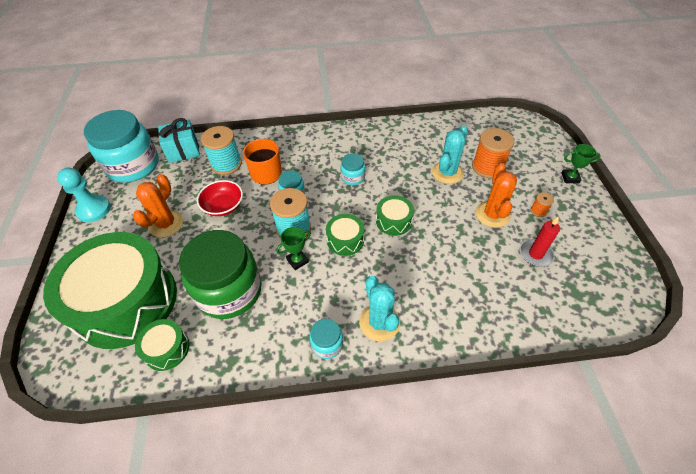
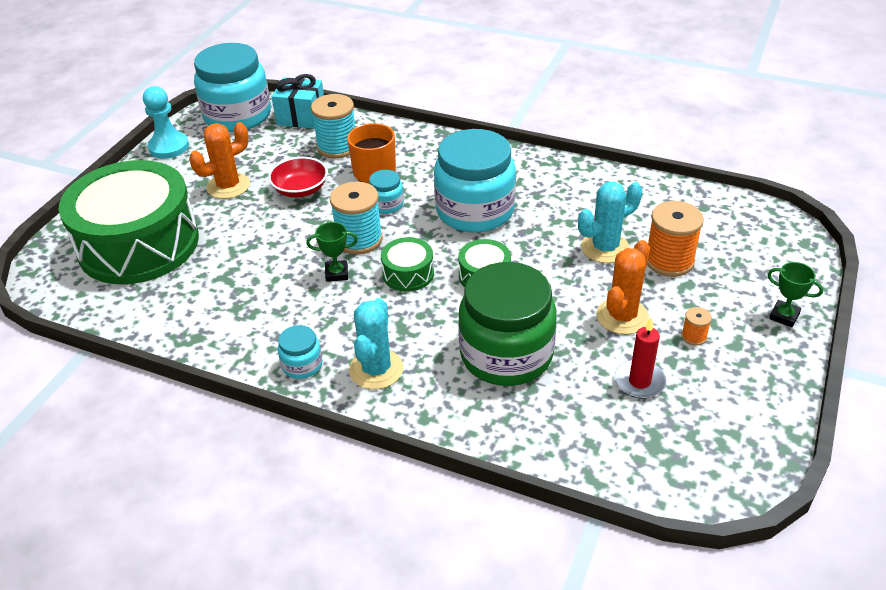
camera: 30 degrees right, 10 degrees down
green drum [135,319,189,371] -> none
green jar [179,230,262,319] -> green jar moved to [458,262,557,386]
turquoise jar [341,153,365,185] -> turquoise jar [434,129,516,233], size x2.27

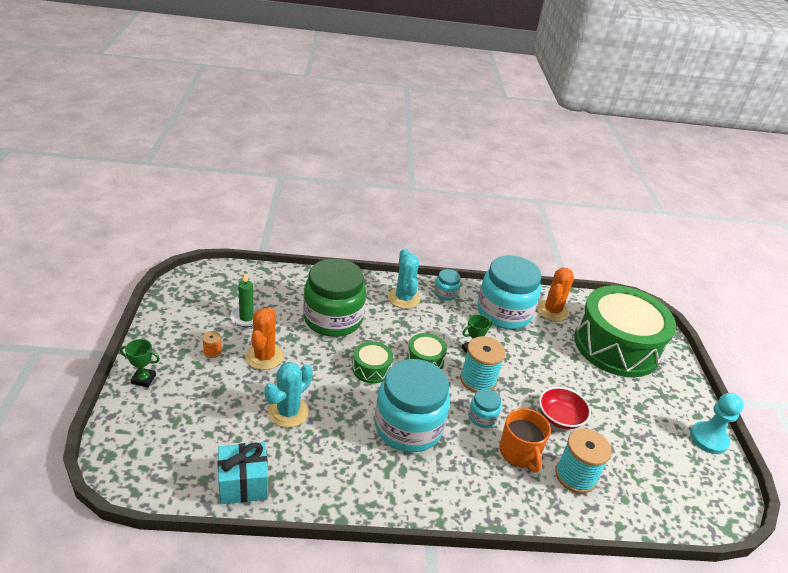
camera: 150 degrees right, 5 degrees down
orange cactus [189,122,250,199] -> orange cactus moved to [537,267,574,321]
turquoise jar [194,43,271,132] -> turquoise jar moved to [477,255,542,329]
turquoise gift [271,74,324,129] -> turquoise gift moved to [218,442,268,504]
red candle [615,318,667,399] -> green candle [230,273,259,327]
orange spool [647,201,704,277] -> none

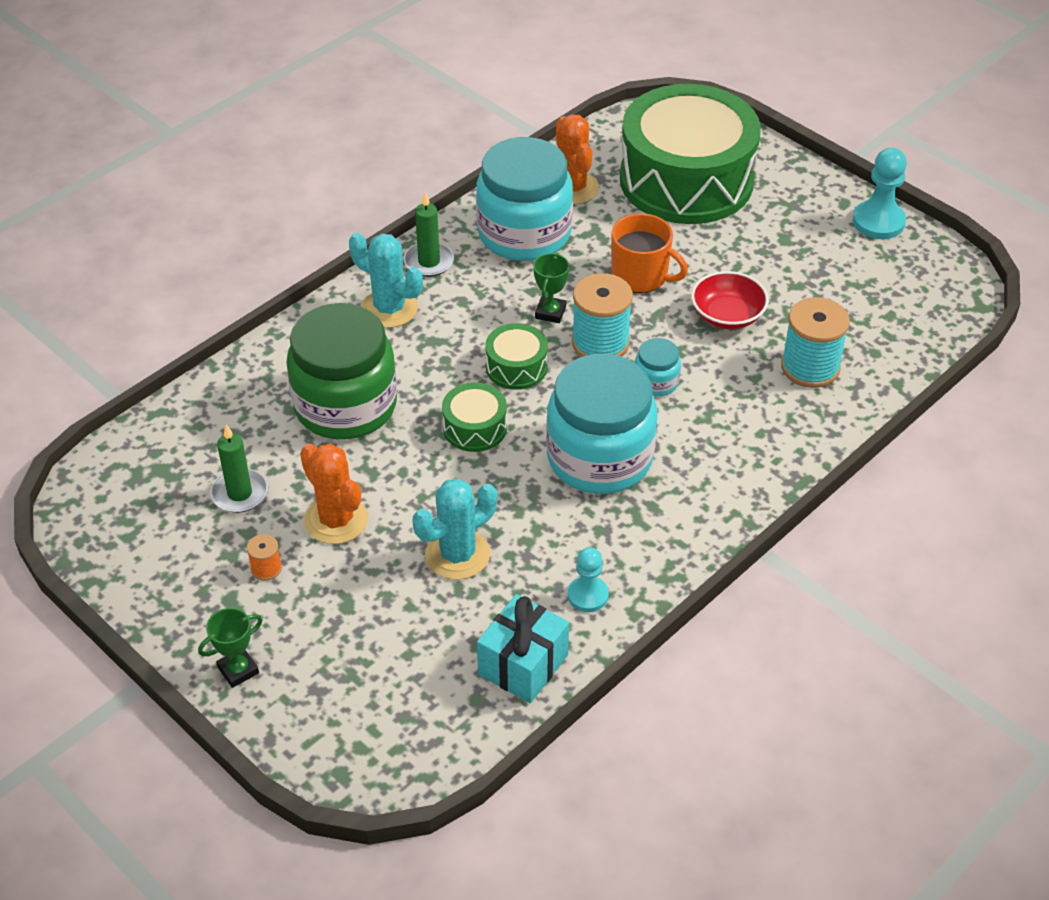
camera: 40 degrees left, 10 degrees up
turquoise cactus [265,362,313,428] -> turquoise cactus turned 60 degrees clockwise [413,478,497,580]
turquoise jar [434,269,461,301] -> green candle [404,192,454,277]
orange mug [499,408,551,473] -> orange mug moved to [611,213,688,293]
none -> turquoise pawn [568,547,609,612]

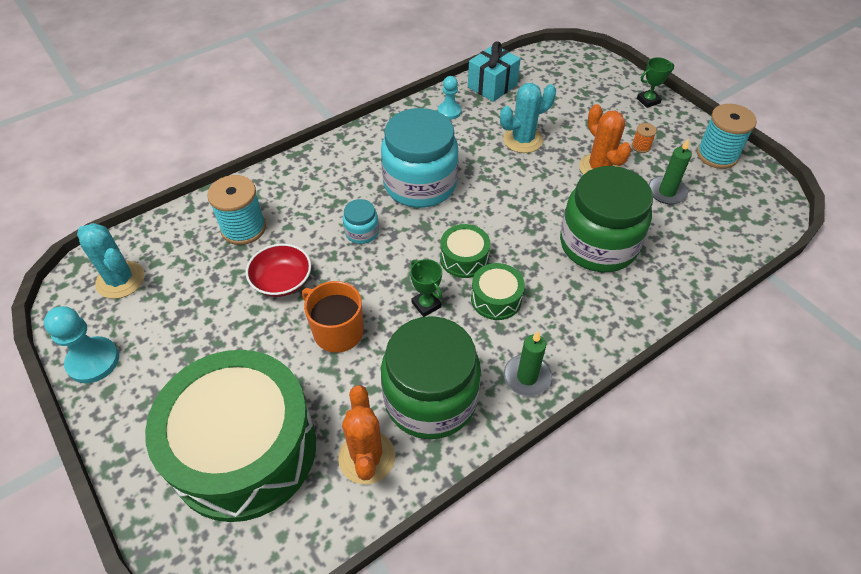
camera: 170 degrees left, 5 degrees up
turquoise cactus [349,233,423,328] -> turquoise cactus moved to [77,223,145,299]
green drum [442,382,507,452] -> green drum moved to [471,263,525,320]
turquoise jar [476,137,573,261] -> green jar [381,316,481,439]
green trophy [533,253,569,323] -> green trophy turned 60 degrees counterclockwise [410,259,442,317]
turquoise spool [572,273,633,357] -> turquoise spool moved to [697,104,757,169]

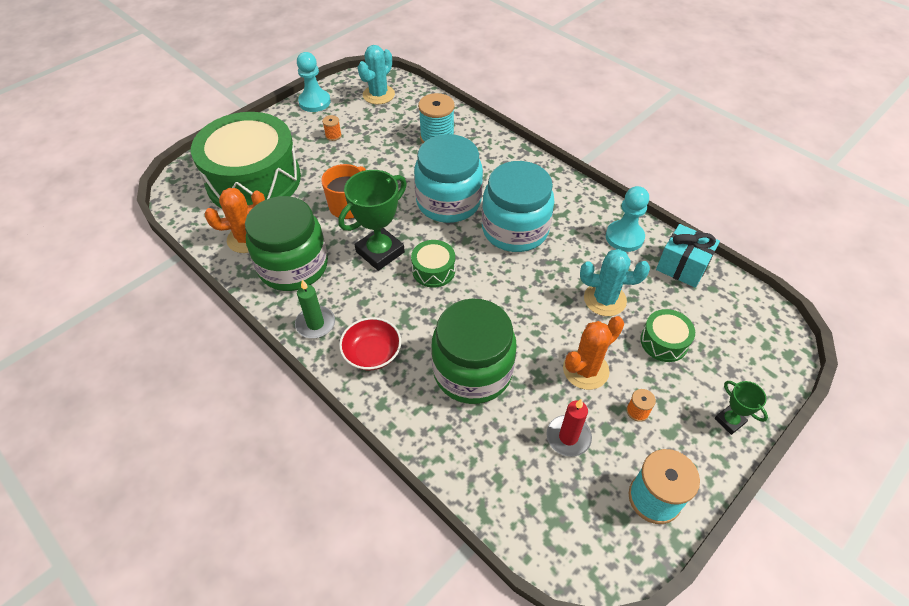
camera: 80 degrees right, 0 degrees up
red bowl [246,244,311,297] -> red bowl moved to [339,317,401,370]
turquoise jar [343,199,379,244] -> turquoise jar [414,134,483,223], size x2.27
green trophy [410,259,442,317] -> green trophy [338,170,407,271], size x1.95
turquoise pawn [438,76,462,119] -> turquoise pawn [606,186,649,252], size x1.55
green drum [471,263,525,320] -> green drum moved to [641,309,695,362]
turquoise cactus [500,83,556,153] -> turquoise cactus turned 45 degrees counterclockwise [580,249,650,316]
green candle [649,138,692,204] -> red candle [547,399,592,457]
none -> orange spool [322,115,342,141]

